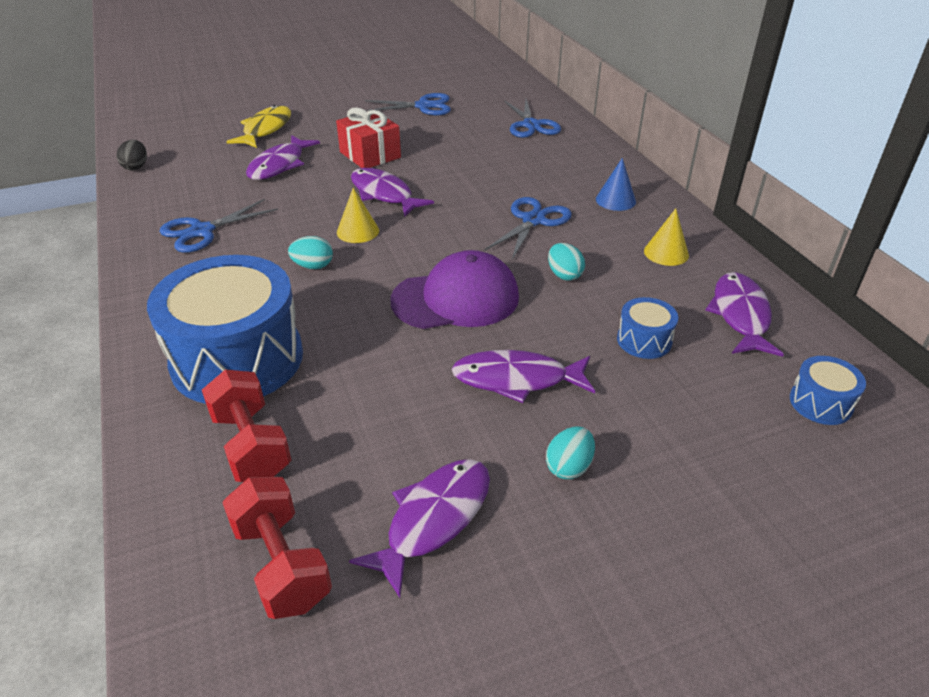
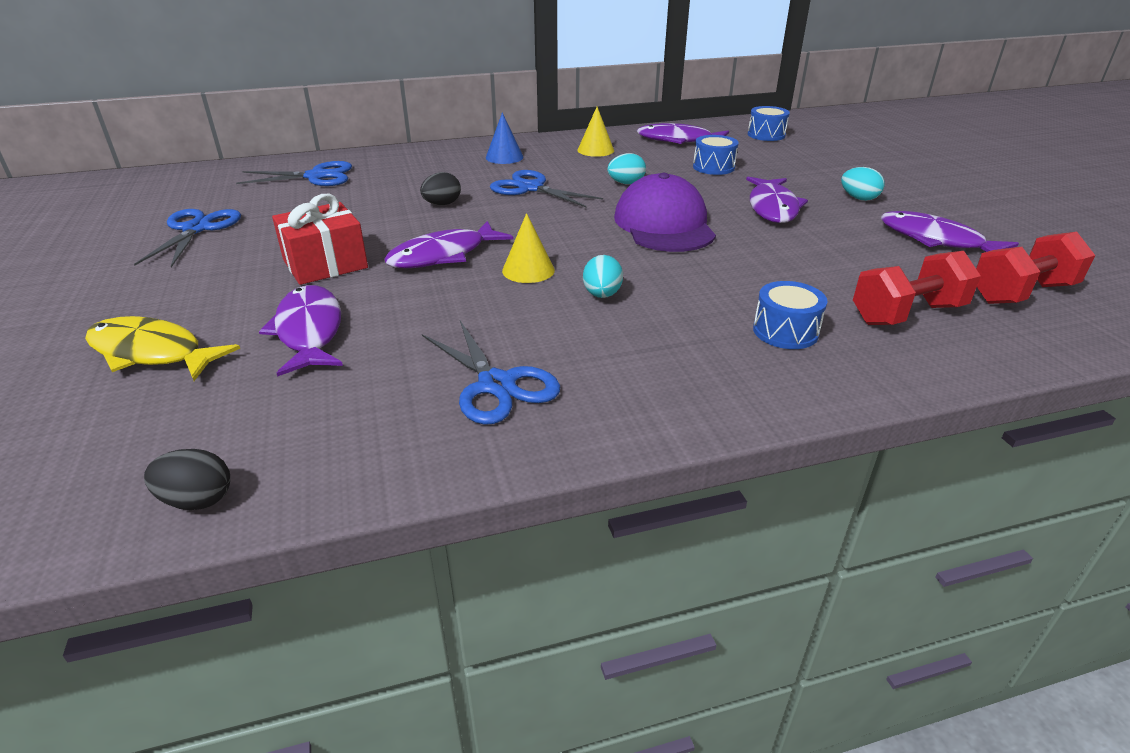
camera: 85 degrees left, 5 degrees down
blue drum [147,255,303,404] -> blue drum [753,281,828,349], size x0.43
purple fish [246,135,320,180] -> purple fish turned 135 degrees counterclockwise [259,285,343,377]
none -> black egg [420,172,461,205]

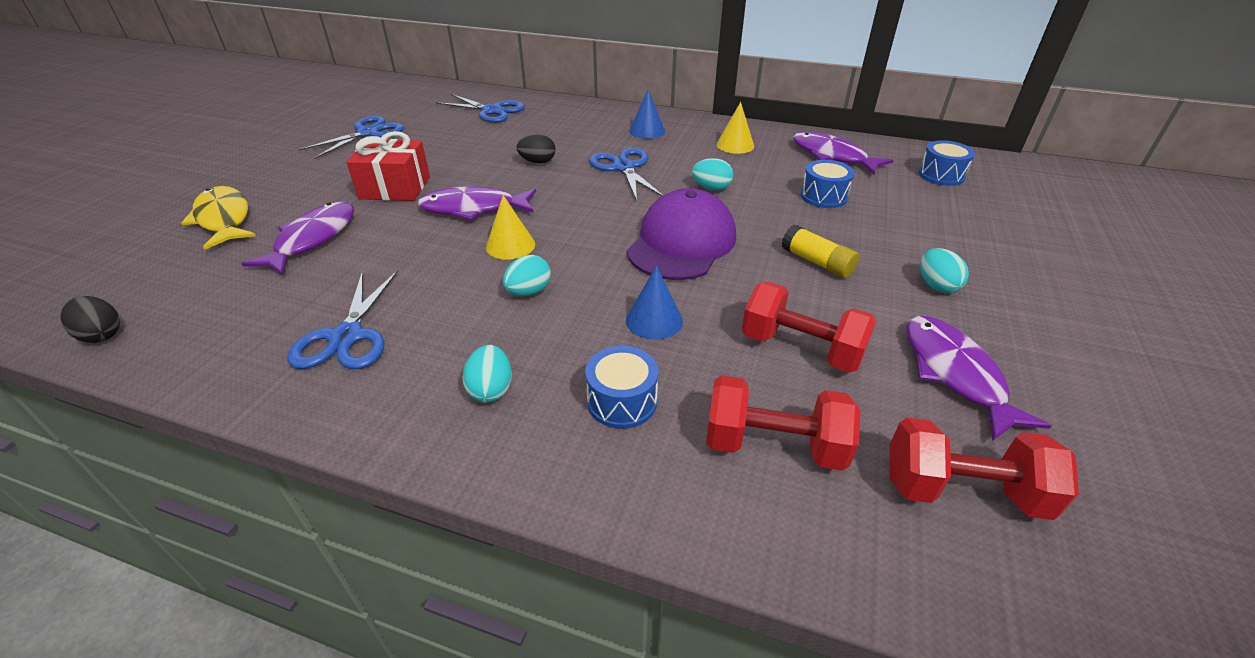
camera: 35 degrees right, 5 degrees up
purple fish [746,177,808,223] -> yellow glue stick [782,225,859,278]
none -> turquoise egg [462,345,512,403]
none -> blue cone [626,266,683,340]
none -> red dumbbell [742,282,876,373]

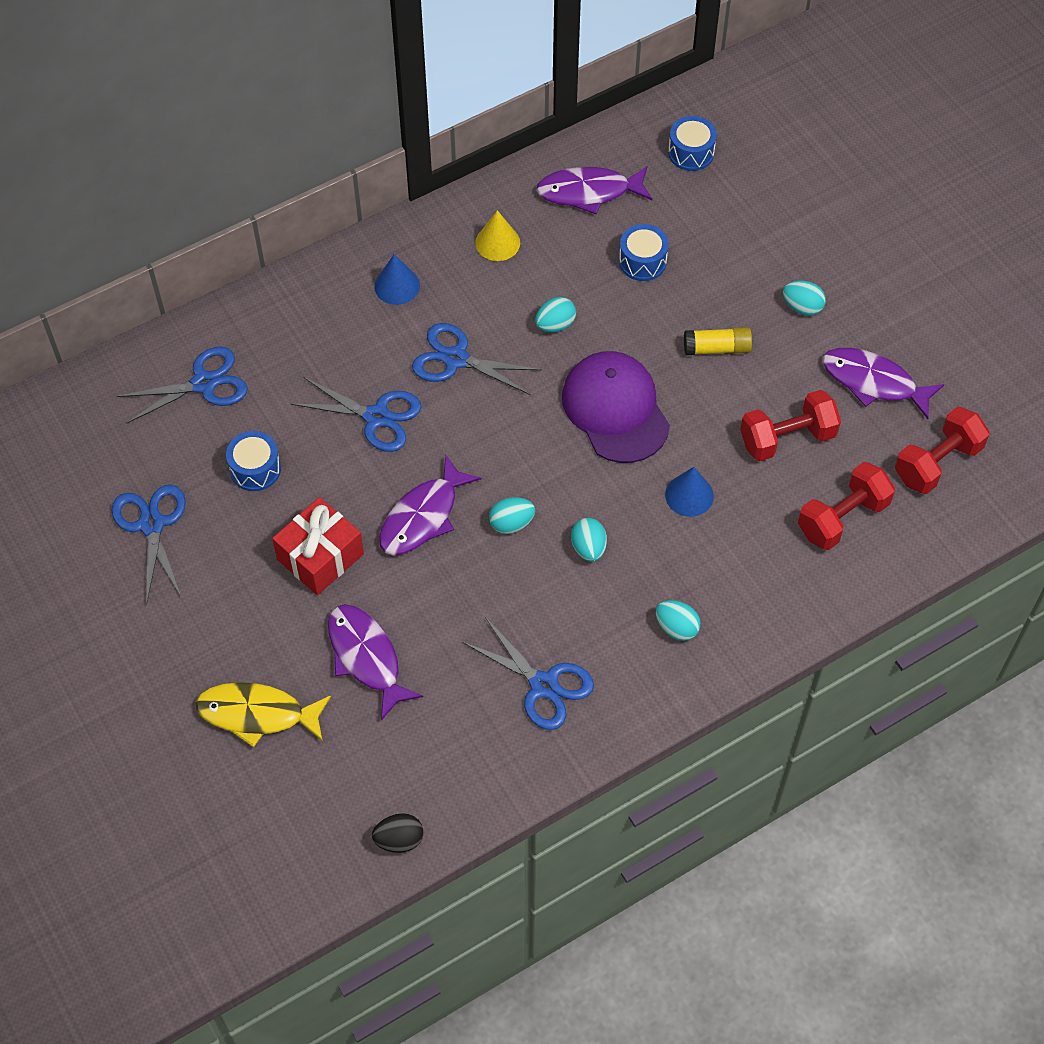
camera: 50 degrees left, 20 degrees up
yellow cone [486,195,535,260] -> turquoise egg [489,497,535,534]
black egg [516,134,556,163] -> blue scissors [291,377,421,452]
blue drum [585,346,658,429] -> blue drum moved to [226,431,281,491]

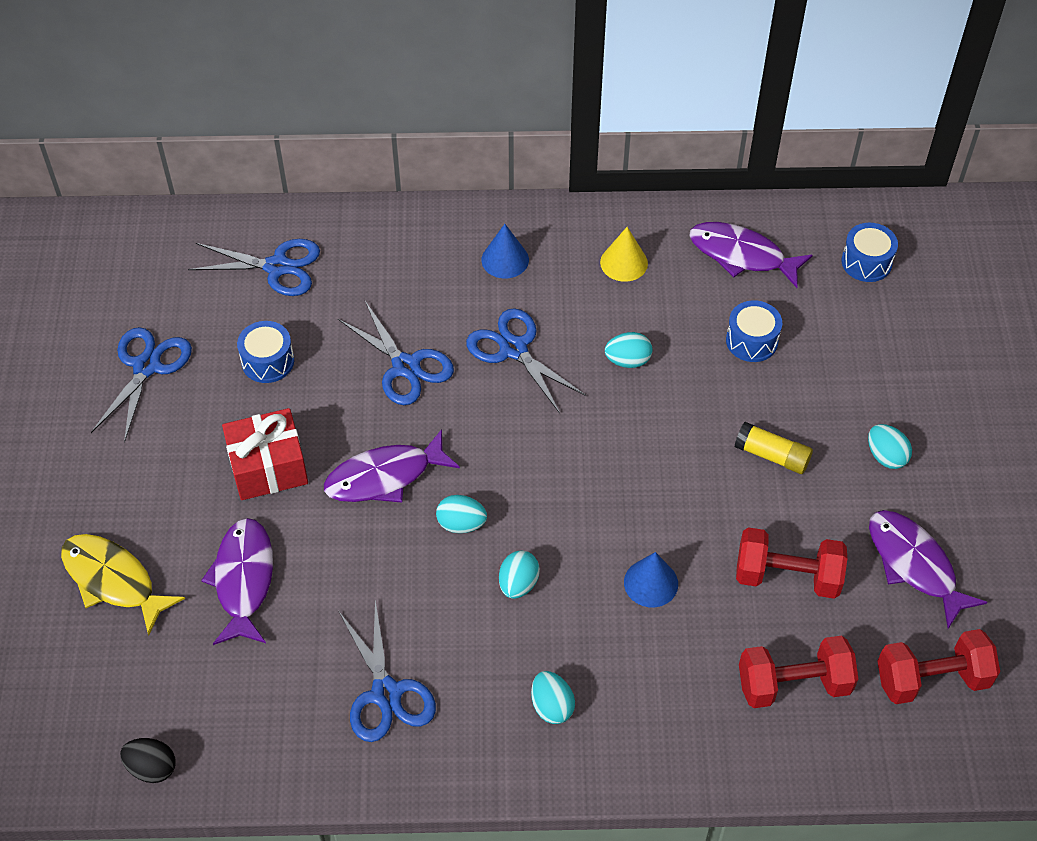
camera: 30 degrees right, 5 degrees down
purple cap [562,351,670,463] -> none

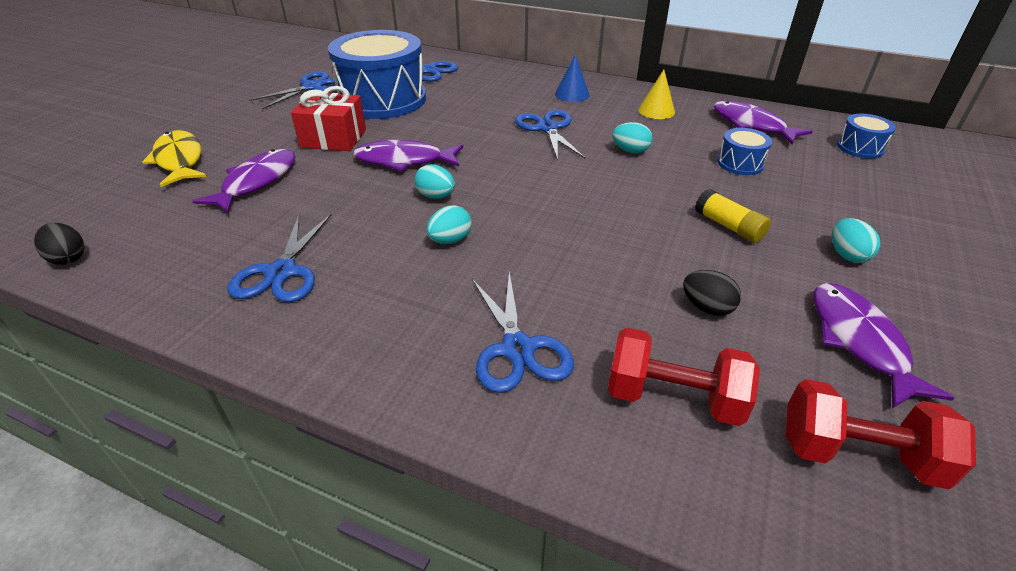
camera: 25 degrees right, 15 degrees down
blue drum [237,321,294,383] -> blue drum [328,30,426,119], size x2.33
blue scissors [338,301,454,405] -> blue scissors moved to [472,272,574,393]
turquoise egg [531,671,575,724] -> none
blue cone [624,552,678,607] -> none
red dumbbell [736,527,847,599] -> black egg [683,270,741,316]

